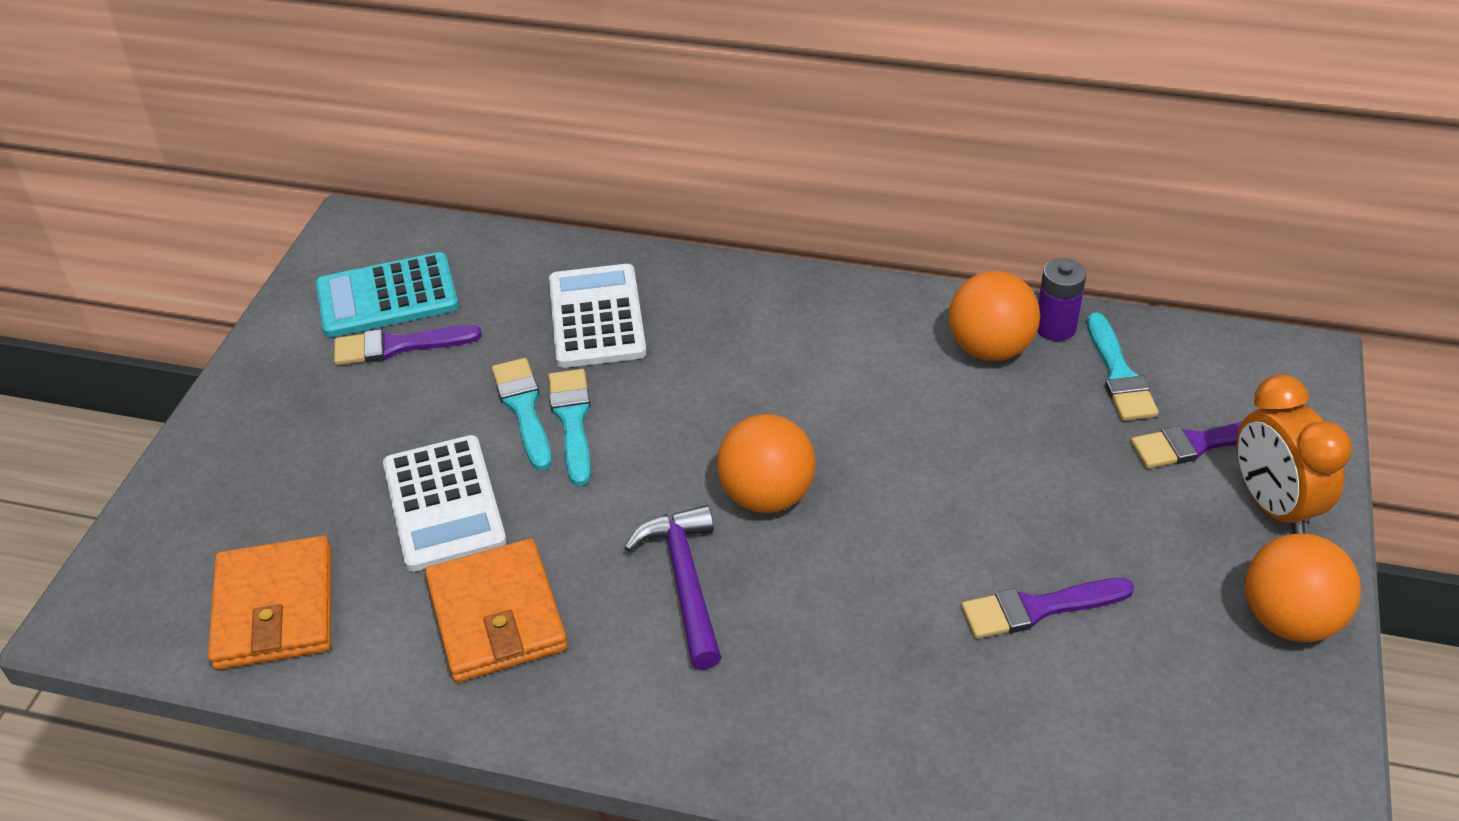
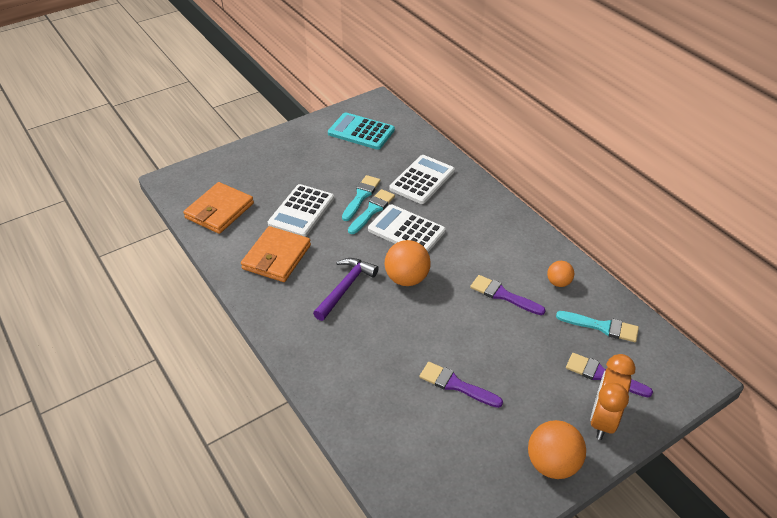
camera: 40 degrees right, 0 degrees up
purple brush [334,325,482,365] -> purple brush moved to [470,275,546,315]
orange ball [949,271,1040,361] -> orange ball [547,261,574,287], size x0.58
purple battery [1037,258,1087,341] -> none
turquoise brush [1087,313,1159,421] -> turquoise brush turned 105 degrees counterclockwise [556,311,639,342]
none -> white calculator [368,204,446,252]

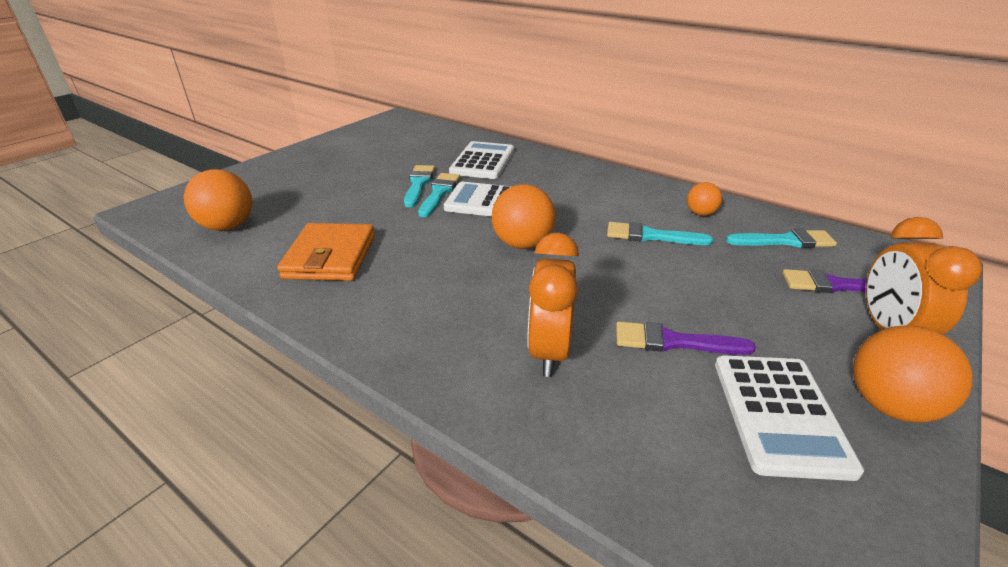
camera: 20 degrees left, 10 degrees down
orange wallet [183,182,254,234] -> orange ball [184,169,252,231]
white calculator [268,184,334,237] -> white calculator moved to [715,355,864,481]
purple hammer [313,258,379,321] -> none
turquoise calculator [328,112,395,150] -> none
purple brush [470,275,546,315] -> turquoise brush [607,222,713,245]
none -> orange clock [527,232,579,377]

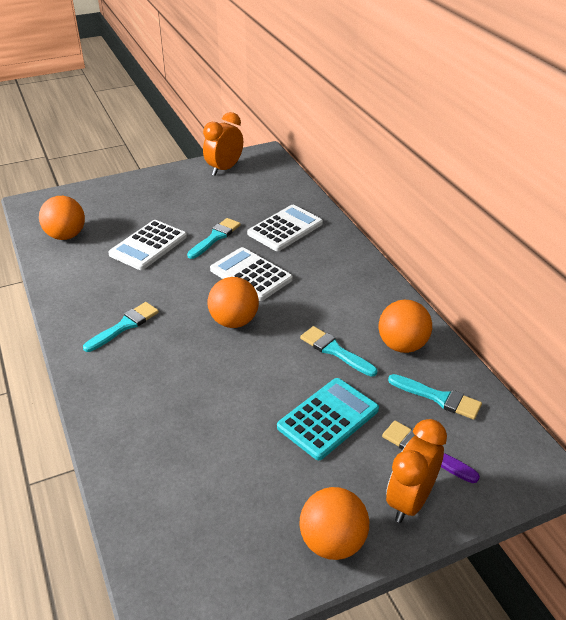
camera: 30 degrees right, 5 degrees up
orange wallet [277,223,375,281] -> none
turquoise brush [418,173,460,217] -> turquoise brush moved to [83,302,159,352]
orange clock [527,232,579,377] -> orange clock moved to [203,112,243,176]
purple brush [616,321,756,355] -> none
orange ball [687,182,722,216] -> orange ball [379,300,432,353], size x1.73
white calculator [715,355,864,481] -> white calculator moved to [108,220,187,270]
none -> turquoise calculator [277,378,379,460]

